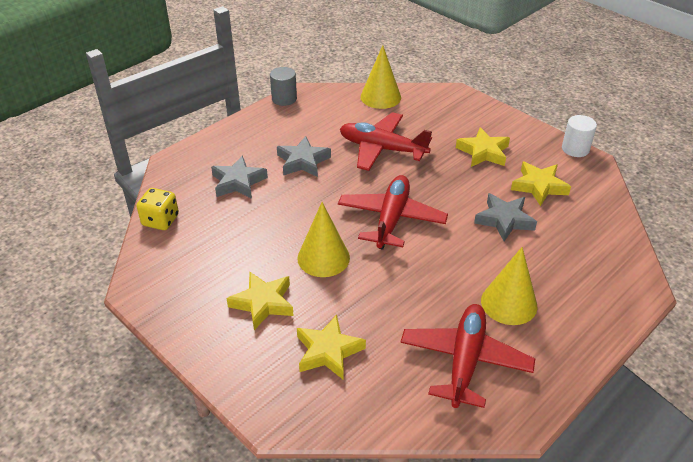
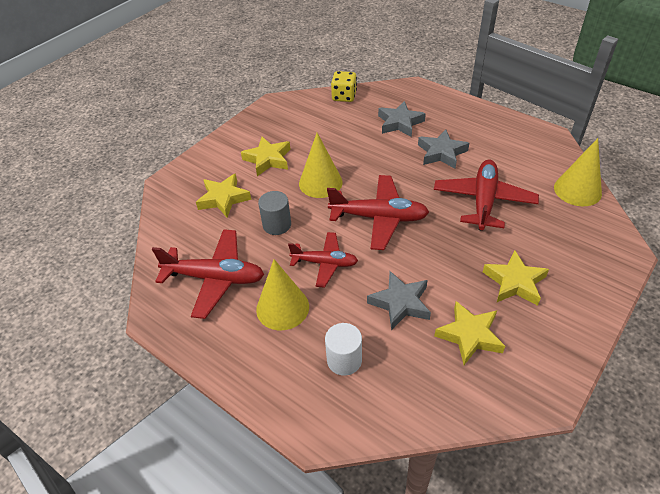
camera: 85 degrees right, 5 degrees up
grey cylinder [270,67,297,106] -> grey cylinder moved to [258,191,291,235]
white cylinder [562,115,597,157] -> white cylinder moved to [325,323,362,376]
none -> red plane [288,232,358,288]

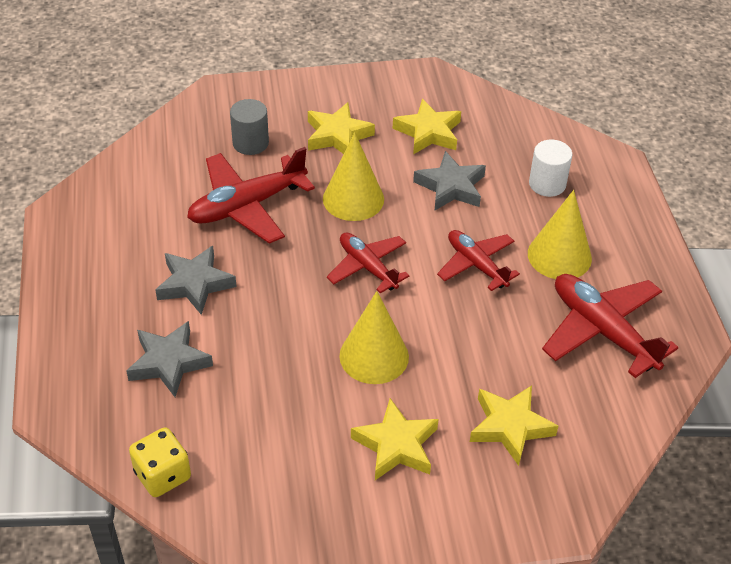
camera: 140 degrees left, 0 degrees up
grey cylinder [258,191,291,235] -> grey cylinder moved to [230,99,269,155]
red plane [327,175,429,250] -> red plane [327,233,410,293], size x0.64
yellow cone [554,138,602,206] -> yellow cone moved to [323,132,384,221]

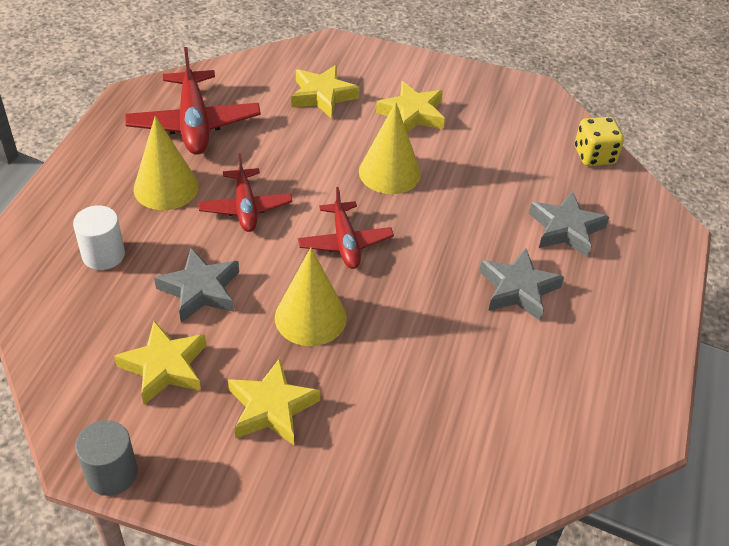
camera: 155 degrees left, 0 degrees up
red plane [187,147,315,244] -> none
grey cylinder [230,99,269,155] -> grey cylinder moved to [75,420,138,496]

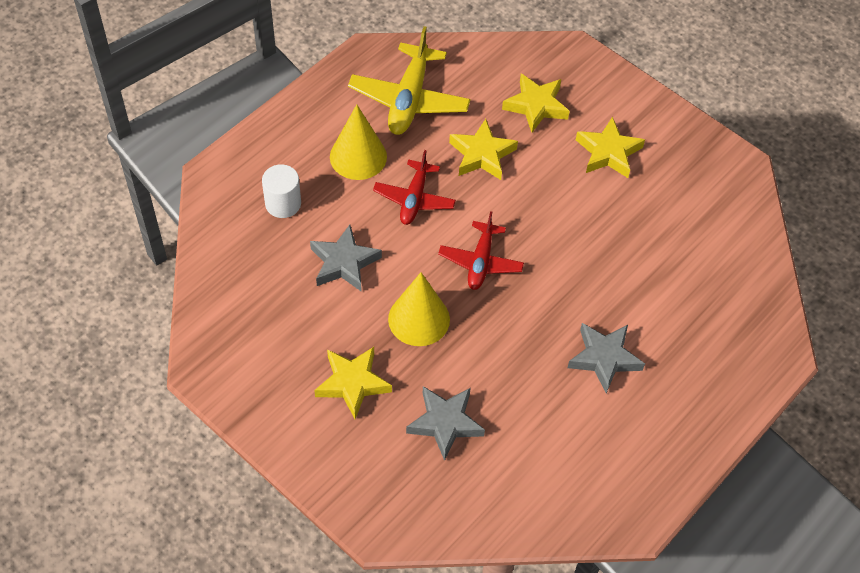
camera: 25 degrees right, 10 degrees up
grey cylinder [75,420,138,496] -> none
yellow star [114,321,206,405] -> yellow star moved to [449,119,518,180]
red plane [125,47,261,155] -> yellow plane [348,26,471,135]
yellow cone [359,102,421,194] -> none
grey star [529,191,609,257] -> grey star moved to [406,386,485,461]
yellow dice [575,117,624,166] -> none

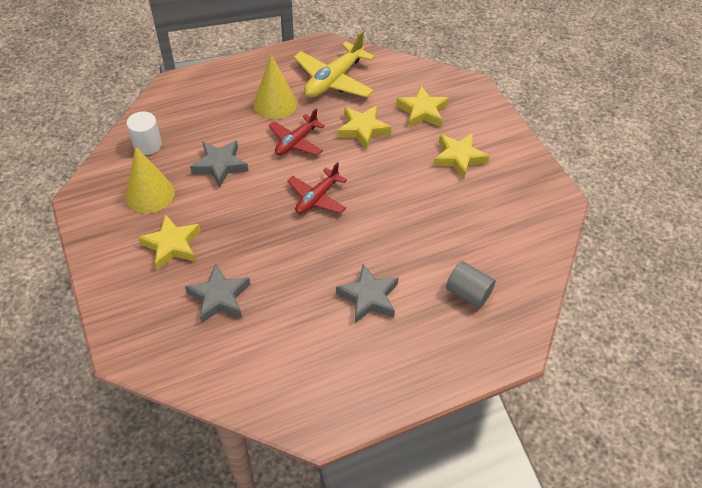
camera: 25 degrees right, 5 degrees down
white cylinder [262,164,301,218] -> white cylinder moved to [127,111,162,155]
yellow cone [388,272,450,346] -> yellow cone moved to [126,146,175,213]
none -> grey cylinder [446,261,496,308]

